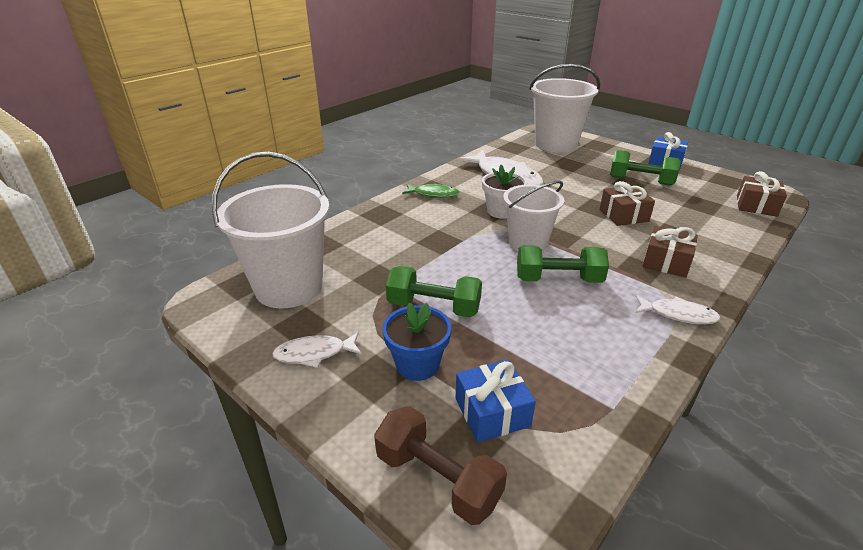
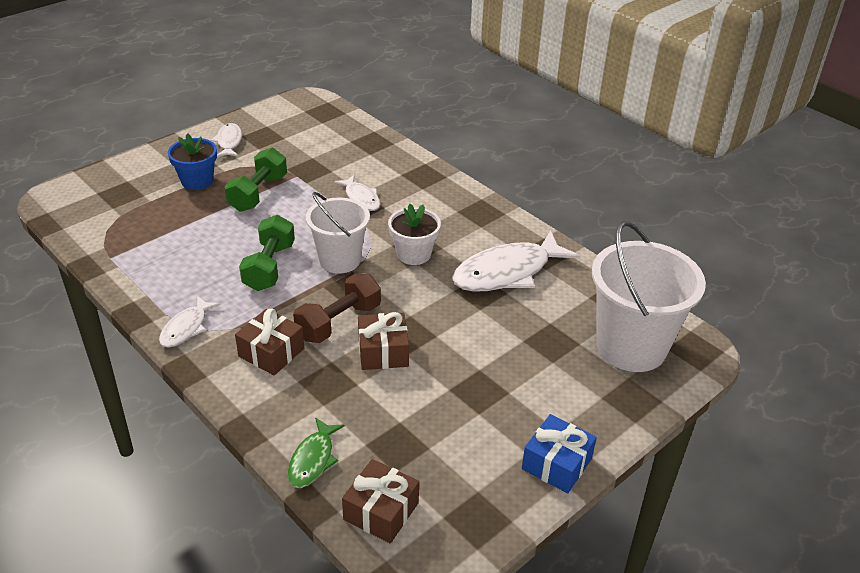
camera: 95 degrees right, 5 degrees up
white bucket [212,152,330,308] -> none
brown dumbbell [374,406,507,525] -> brown dumbbell moved to [293,273,381,343]
green fish [402,184,460,198] -> green fish moved to [287,417,345,488]
blue gift [455,360,536,443] -> none
green dumbbell [610,150,681,186] -> none
none -> white fish [334,175,380,211]

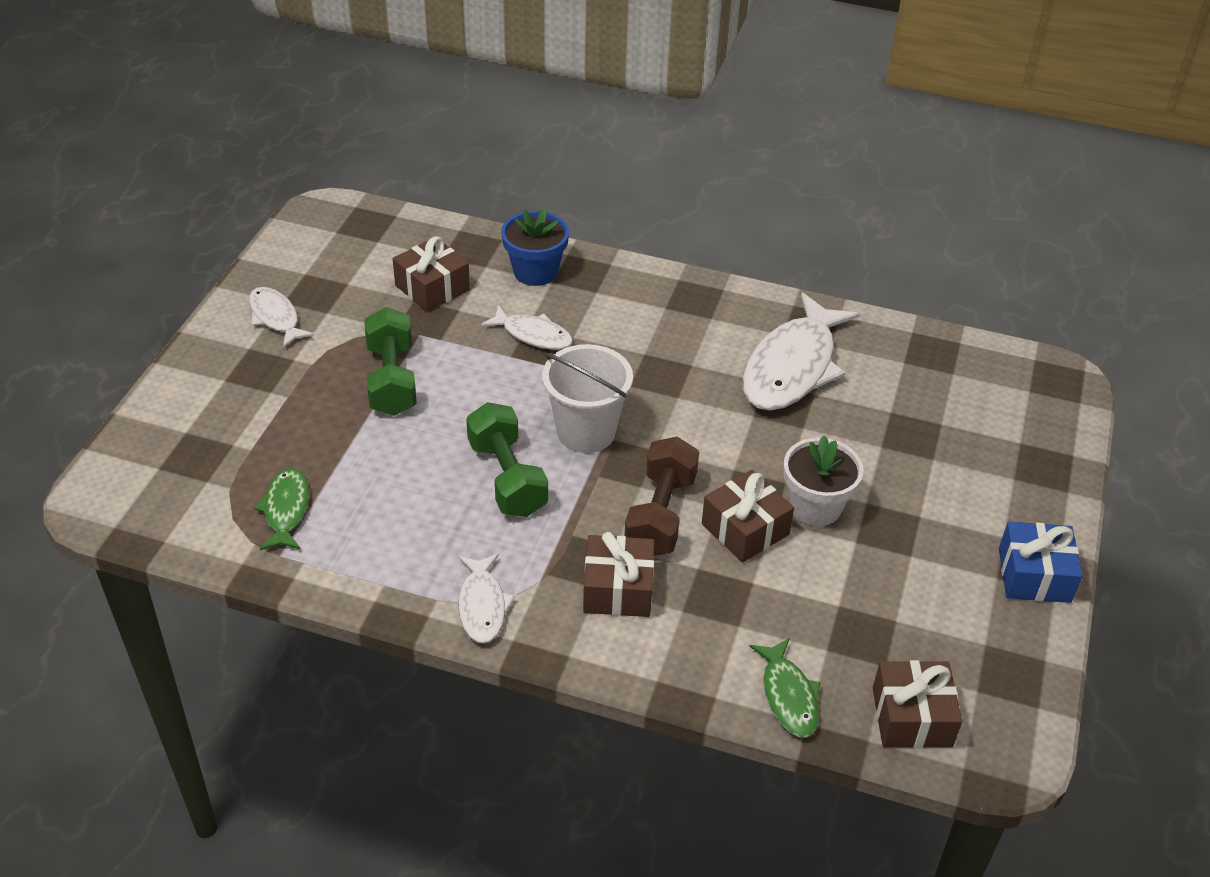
camera: 30 degrees left, 5 degrees up
blue flower pot [168,133,217,190] -> blue flower pot moved to [501,208,569,286]
white flower pot [388,204,441,265] -> white flower pot moved to [783,436,864,526]
white bucket [592,221,706,372] -> none
none -> green fish [254,468,309,550]
none -> brown gift [393,236,470,312]

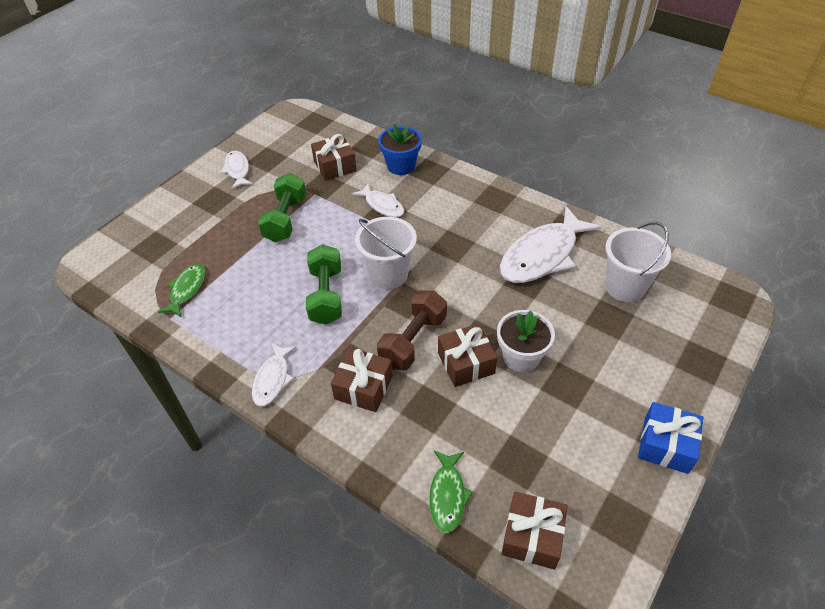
camera: 20 degrees right, 5 degrees up
none -> white bucket [605,222,671,302]

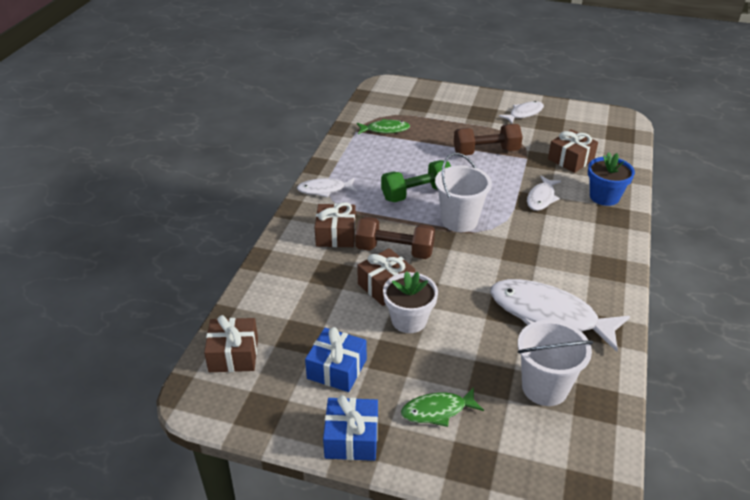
camera: 70 degrees right, 10 degrees down
green dumbbell [258,173,306,242] -> brown dumbbell [454,124,523,155]
green fish [429,451,473,533] -> green fish moved to [401,387,484,427]
none -> blue gift [305,327,367,392]

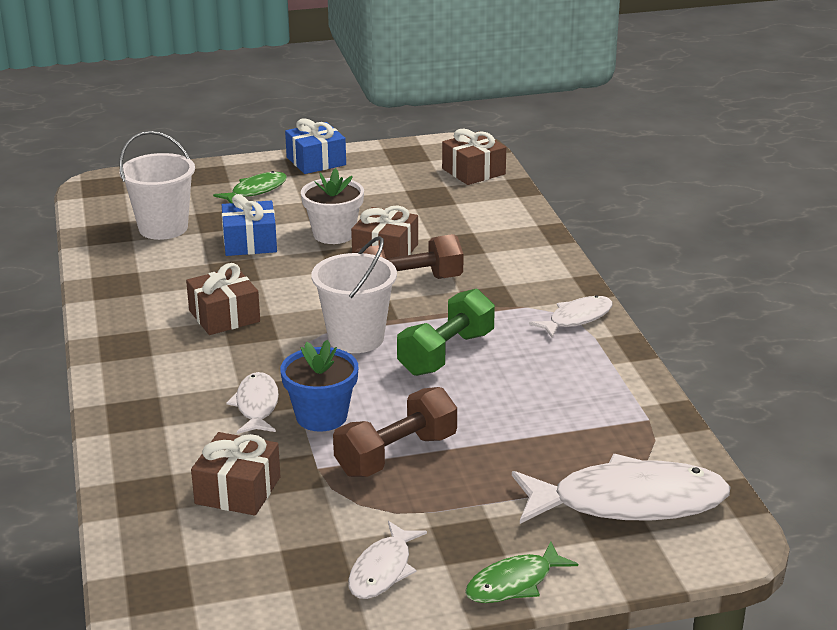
camera: 150 degrees right, 10 degrees down
blue gift [305,327,367,392] -> blue gift moved to [222,194,277,256]
brown gift [315,202,356,247] -> brown gift moved to [186,263,260,335]
green fish [357,119,410,134] -> green fish moved to [465,541,578,603]
white fish [490,279,630,352] -> white fish moved to [512,454,731,524]
blue flower pot [588,152,635,206] -> blue flower pot moved to [280,340,358,432]

